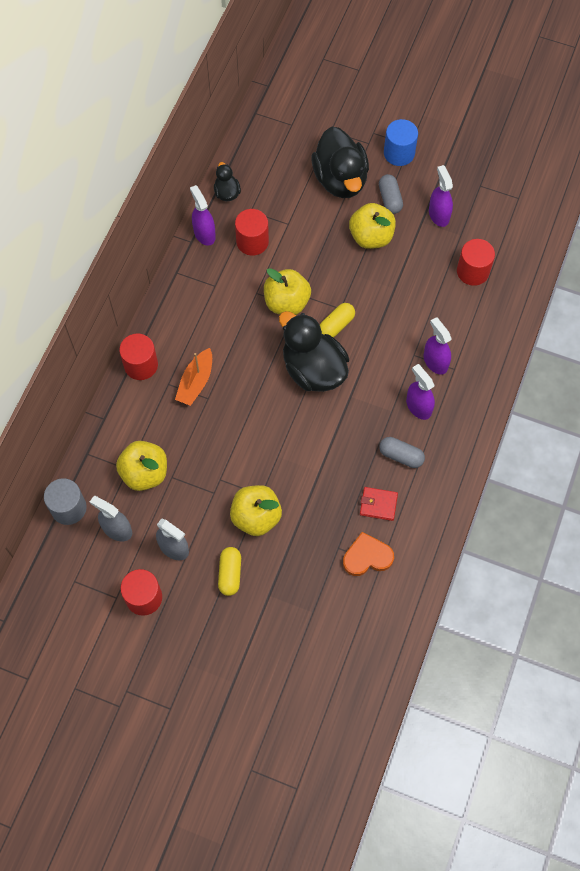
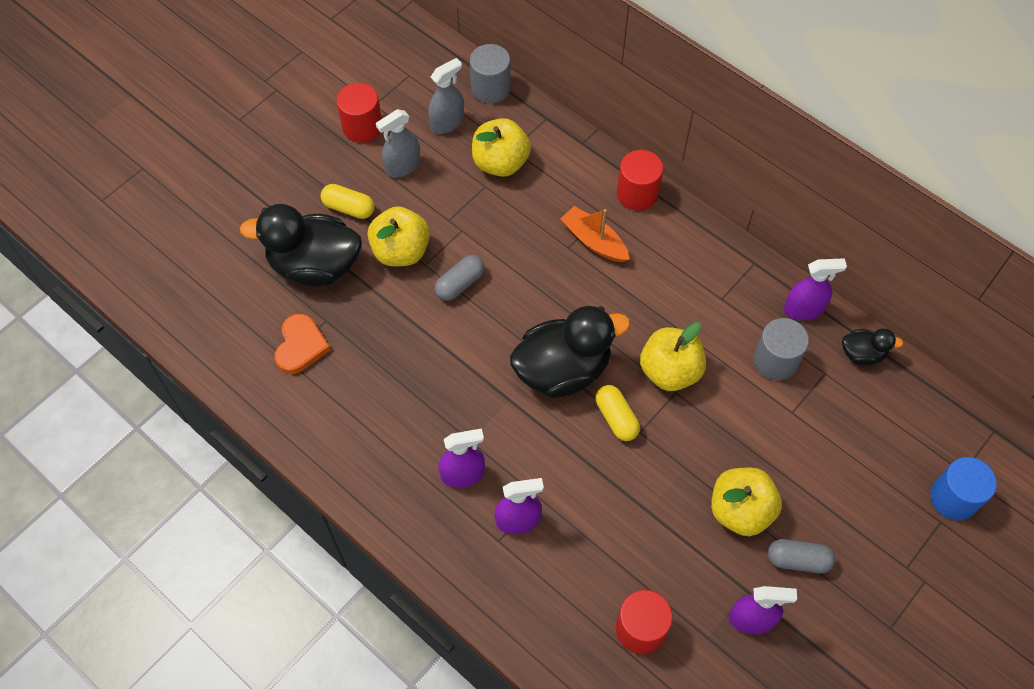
camera: 110 degrees right, 5 degrees down
red cylinder [235,209,269,256] -> grey cylinder [753,318,809,380]
black duck [311,127,369,198] -> black duck moved to [240,204,362,286]
red wallet [360,487,398,521] -> none
grey capsule [379,437,425,468] -> grey capsule moved to [435,255,484,301]
blue cylinder [384,119,418,166] -> blue cylinder moved to [930,457,997,520]

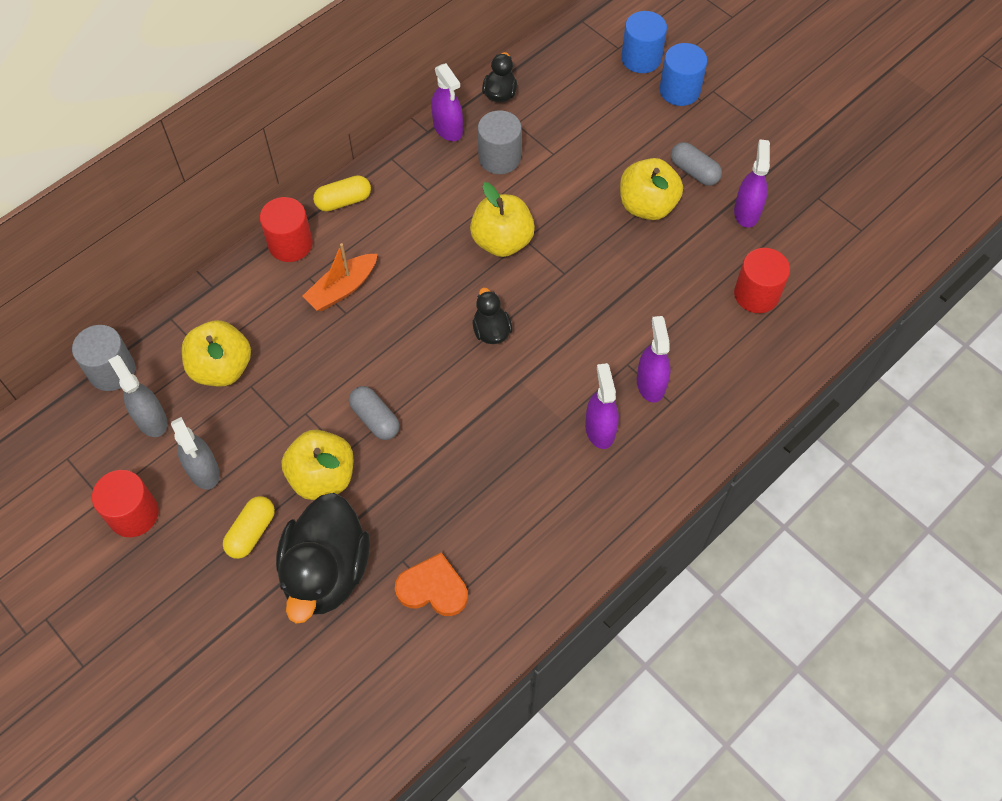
camera: 85 degrees left, 0 degrees up
black duck [510,306,630,398] -> black duck [473,288,512,344], size x0.48
yellow capsule [595,385,640,441] -> yellow capsule moved to [313,175,371,212]
grey capsule [768,539,835,574] -> grey capsule turned 60 degrees counterclockwise [671,142,722,186]
purple spray bottle [784,258,847,320] -> purple spray bottle turned 150 degrees clockwise [431,63,463,141]
none -> blue cylinder [660,43,707,106]

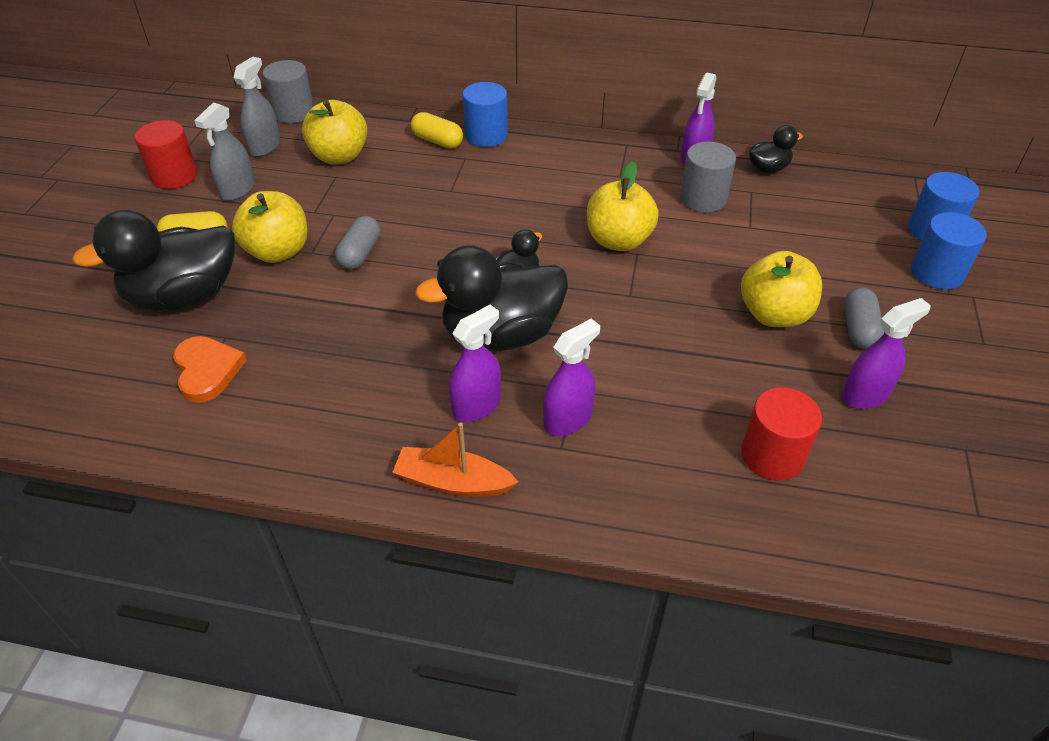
camera: 55 degrees right, 15 degrees down
red cylinder [260,197,313,262] -> blue cylinder [463,82,508,147]
orange boat [302,243,378,311] -> orange boat moved to [392,422,518,497]
yellow capsule [313,175,371,212] -> yellow capsule moved to [411,112,463,148]
none -> black duck [415,245,568,351]

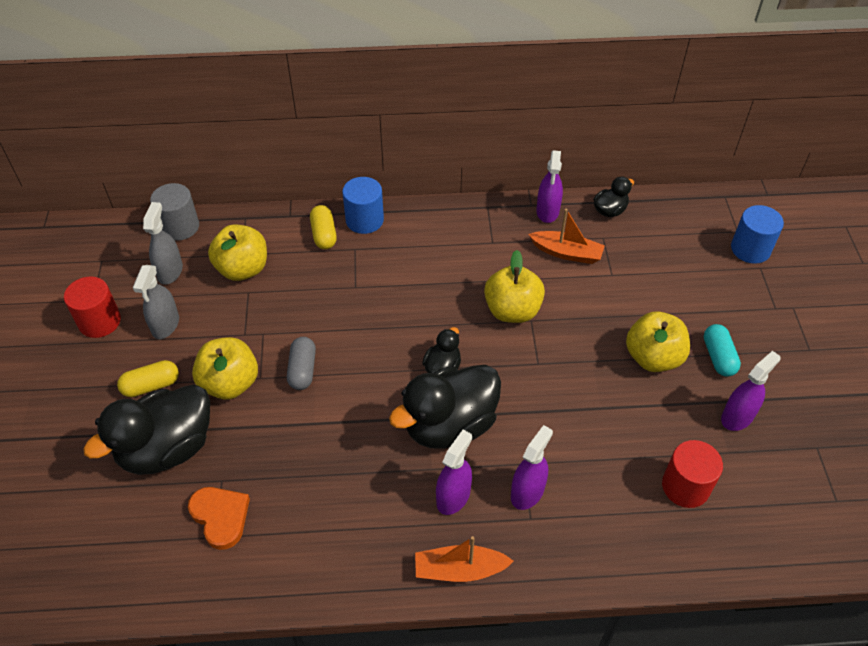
camera: 15 degrees left, 5 degrees up
yellow capsule [411,112,463,148] -> yellow capsule turned 60 degrees clockwise [310,205,337,249]
grey cylinder [680,142,736,212] -> orange boat [528,209,605,264]
grey capsule [844,288,884,349] -> turquoise capsule [704,324,741,377]
blue cylinder [911,212,987,290] -> none

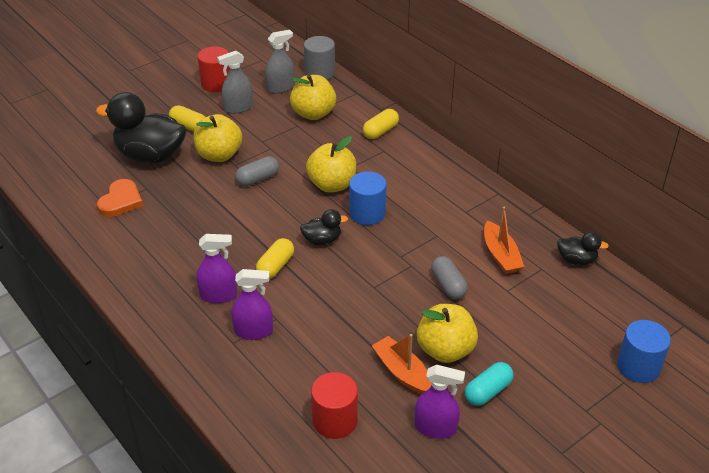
camera: 55 degrees right, 10 degrees down
blue cylinder [342,177,384,234] -> blue cylinder moved to [349,171,387,225]
black duck [389,365,501,449] -> yellow capsule [256,238,294,279]
orange boat [415,536,514,582] -> orange boat moved to [372,334,432,395]
yellow apple [484,250,545,323] -> yellow apple moved to [306,136,356,193]
purple spray bottle [536,150,563,223] -> none
none -> grey capsule [431,256,468,299]

